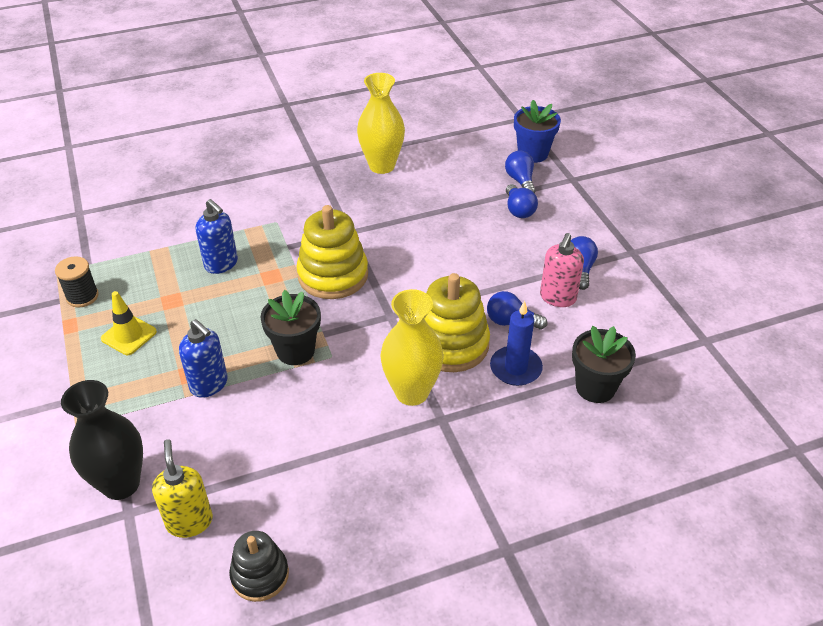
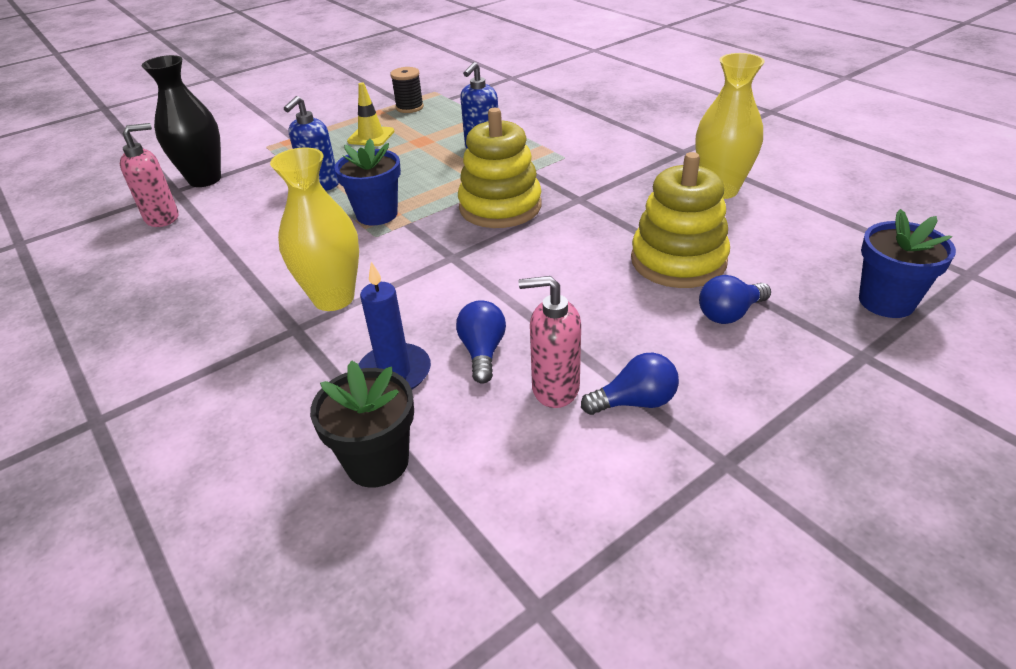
camera: 75 degrees right, 5 degrees down
yellow soap dispenser [152,439,213,538] -> pink soap dispenser [120,123,179,227]
black stacking toy [229,531,289,602] -> none
black flower pot [260,290,321,365] -> blue flower pot [334,139,401,225]
yellow stacking toy [425,273,490,372] -> yellow stacking toy moved to [631,152,730,288]
blue light bulb [505,151,535,193] -> none

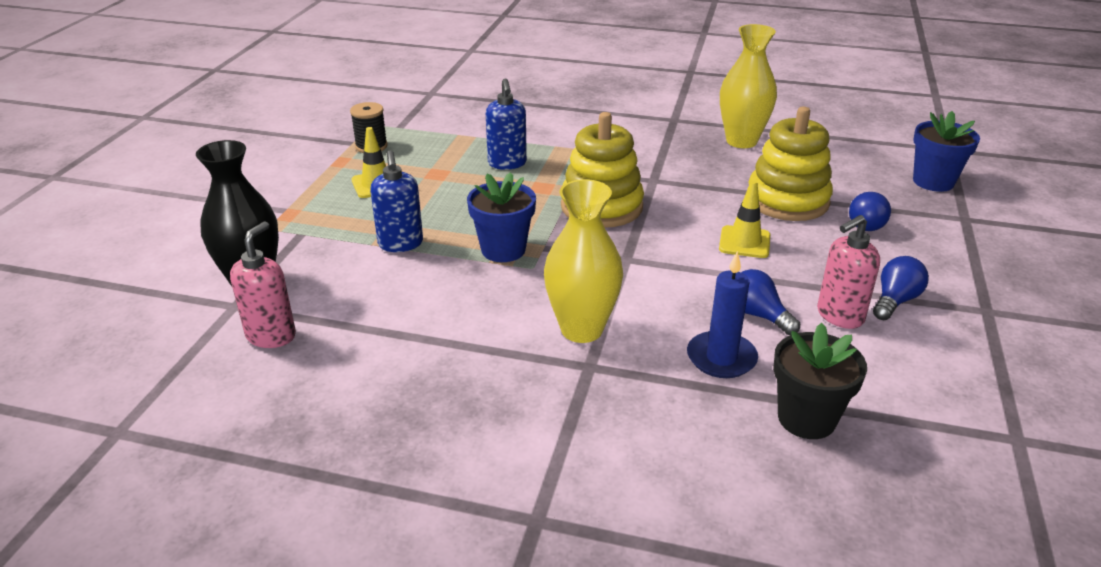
camera: 40 degrees left, 5 degrees down
none -> yellow traffic cone [719,181,770,258]

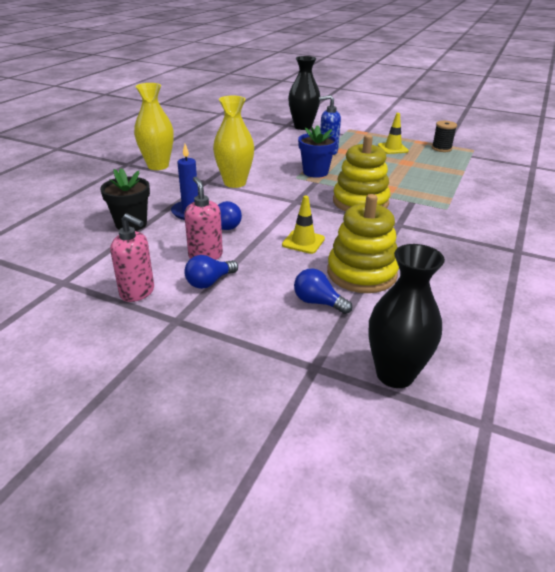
camera: 100 degrees right, 0 degrees up
pink soap dispenser [230,221,296,348] -> pink soap dispenser moved to [110,214,154,302]
blue soap dispenser [486,79,527,170] -> none
yellow vase [720,24,777,148] -> yellow vase moved to [134,83,174,170]
blue light bulb [873,256,929,320] -> blue light bulb turned 90 degrees clockwise [184,255,238,289]
blue flower pot [913,111,980,192] -> black vase [369,244,445,388]

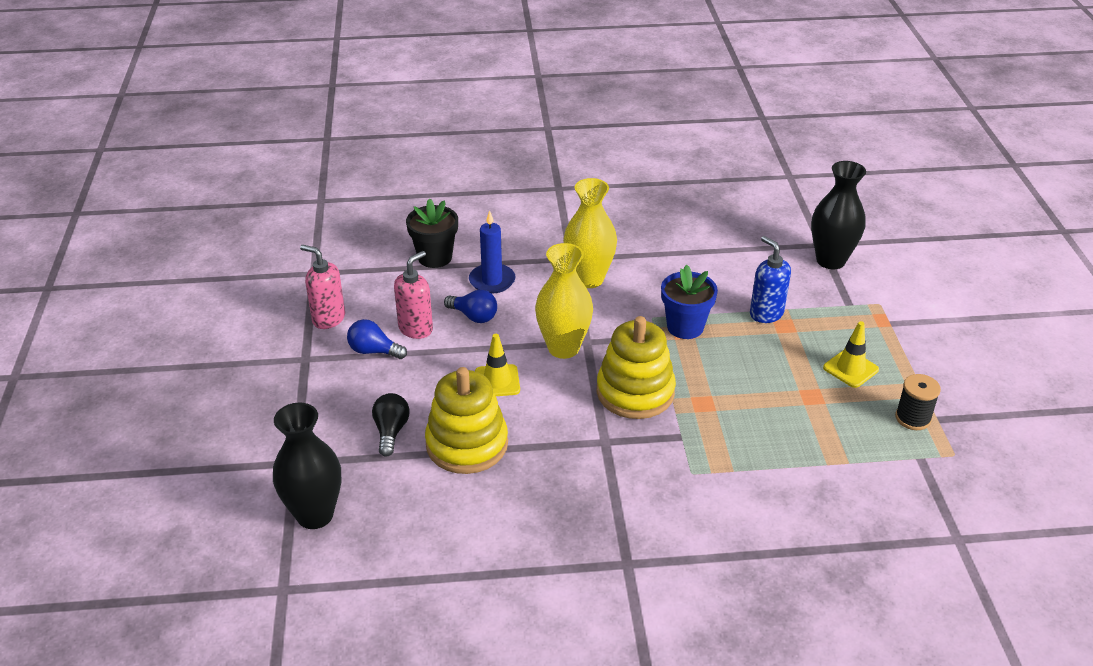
camera: 60 degrees right, 5 degrees up
pink soap dispenser [110,214,154,302] -> pink soap dispenser turned 120 degrees clockwise [300,245,345,329]
yellow vase [134,83,174,170] -> yellow vase moved to [535,243,593,359]
blue light bulb [294,268,352,314] -> black light bulb [372,393,410,457]

